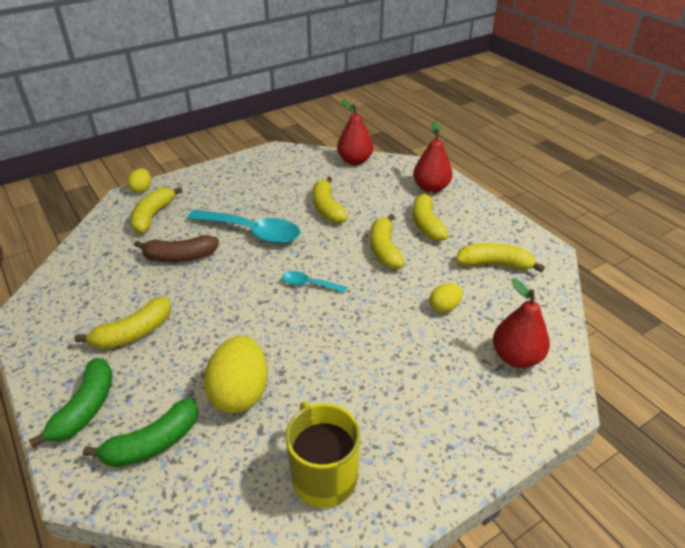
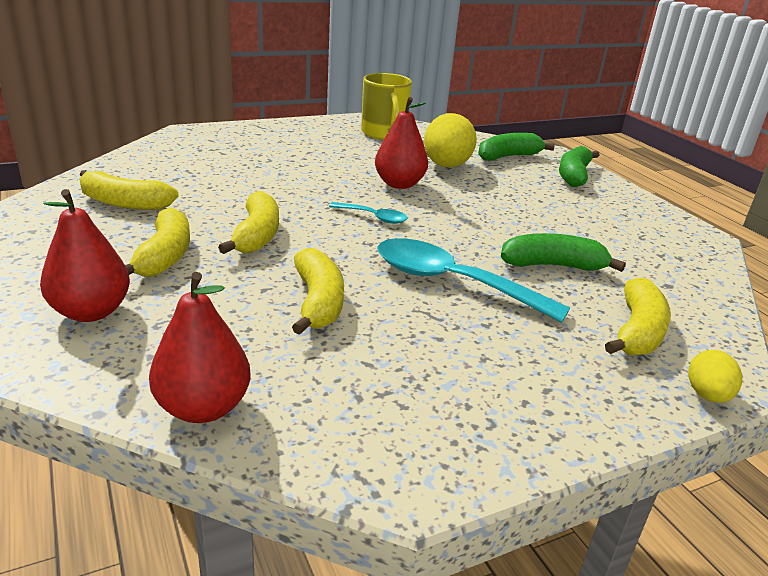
camera: 175 degrees left, 10 degrees down
yellow banana [75,297,171,350] -> none
brown banana [134,235,219,262] -> green banana [501,233,626,272]
yellow egg [430,283,463,313] -> none
red pear [493,278,550,368] -> red pear moved to [375,97,428,189]

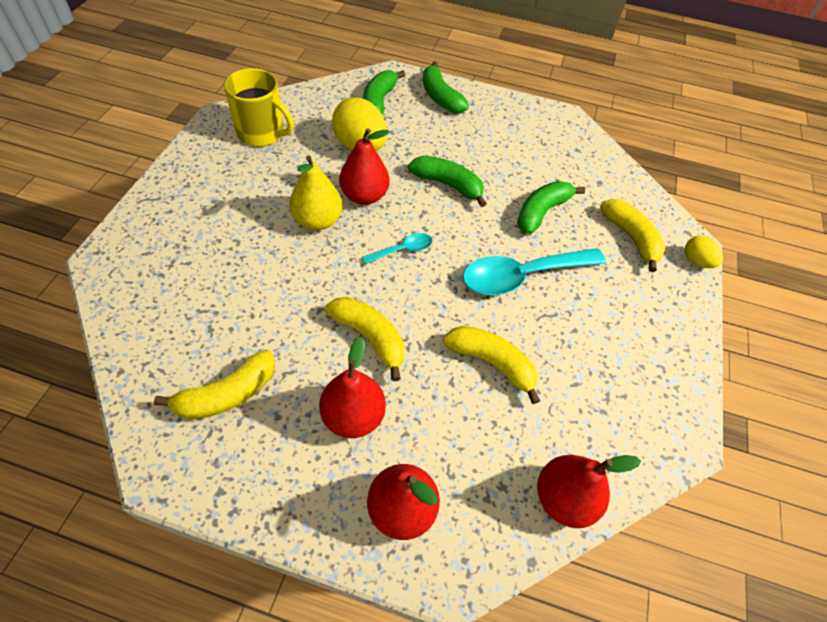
camera: 50 degrees left, 25 degrees up
yellow banana [125,207,190,277] -> red pear [319,337,386,438]
none -> yellow pear [289,155,342,230]
none -> green banana [408,156,487,207]

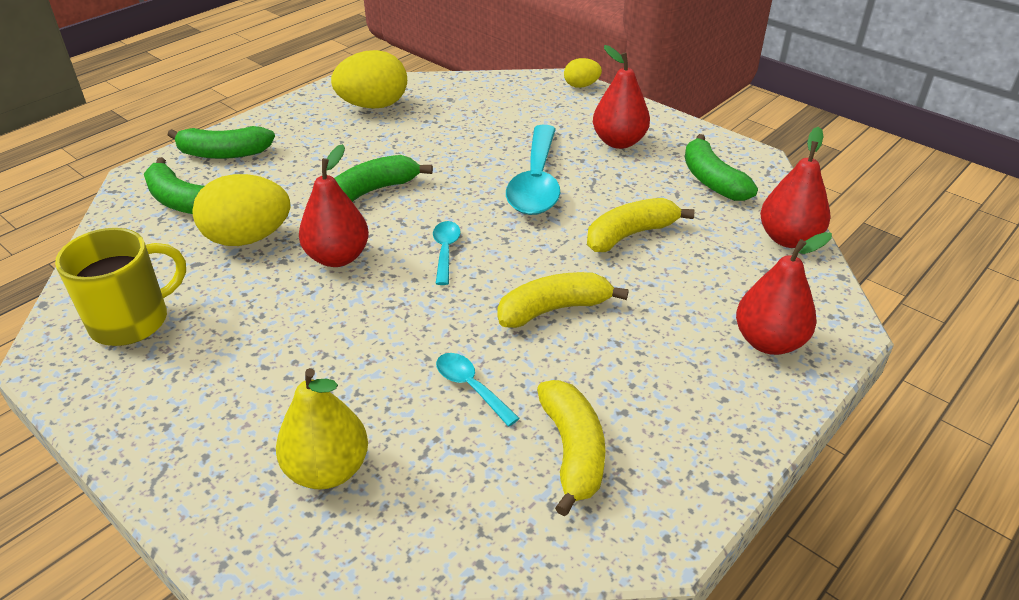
camera: 60 degrees left, 15 degrees down
yellow pear [289,155,342,230] -> yellow pear moved to [276,368,368,489]
red pear [319,337,386,438] -> red pear moved to [593,45,650,149]
green banana [517,181,585,235] -> green banana moved to [685,134,758,201]
yellow banana [600,199,665,272] -> none
none -> yellow egg [331,50,407,109]
none -> turquoise spoon [436,353,520,426]

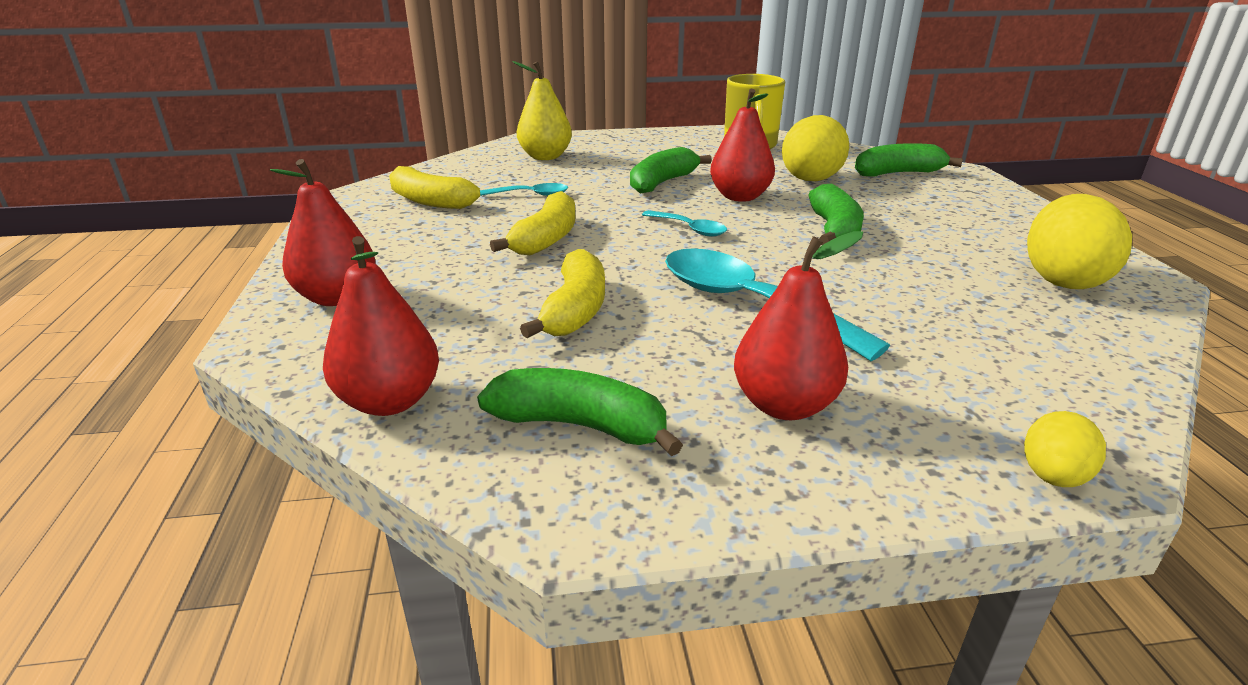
camera: 130 degrees right, 10 degrees down
green banana [168,126,275,159] -> green banana moved to [630,147,712,194]

